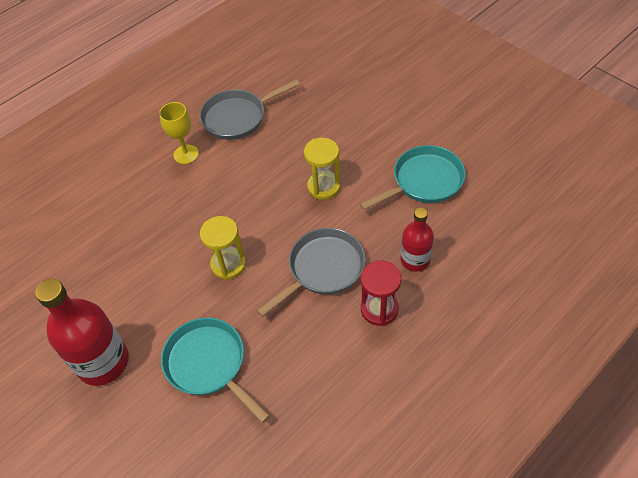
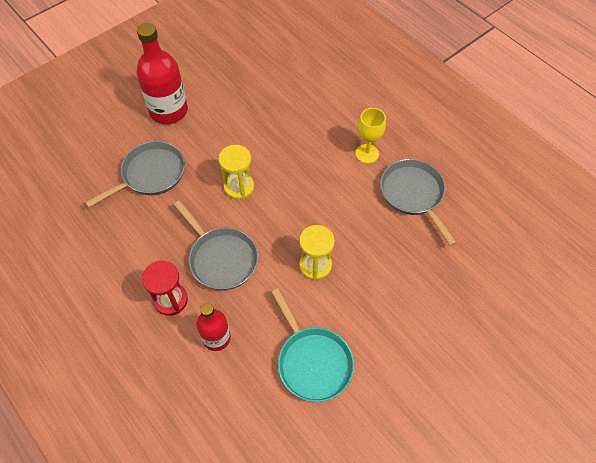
camera: 90 degrees right, 5 degrees up
turquoise pan [161,318,270,423] -> grey pan [85,141,185,208]

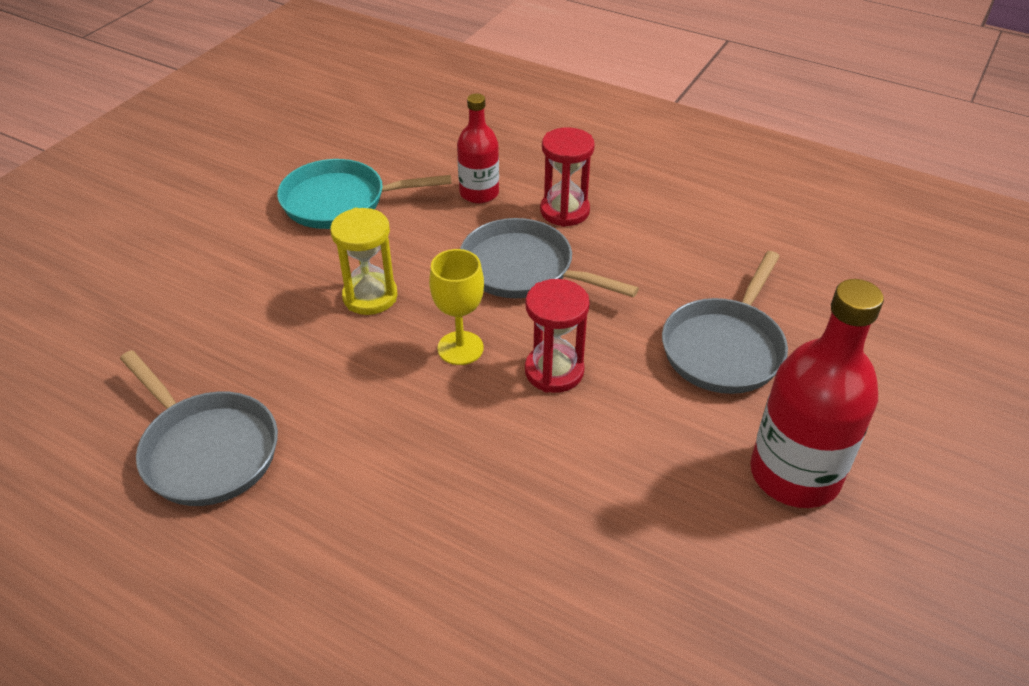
camera: 160 degrees right, 15 degrees down
yellow hourglass [219,145,254,200] -> red hourglass [525,279,590,393]
turquoise pan [271,288,354,402] -> turquoise pan turned 45 degrees counterclockwise [277,159,451,229]
yellow goblet [356,108,386,164] -> yellow goblet moved to [429,249,484,365]

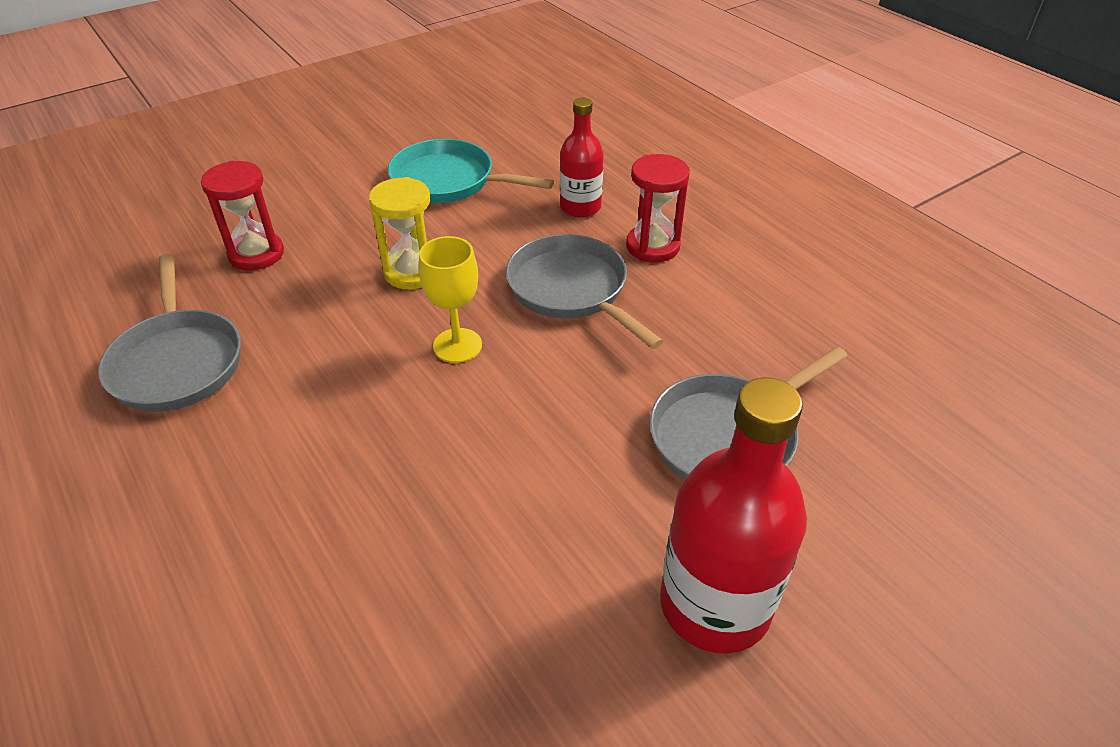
camera: 25 degrees right, 0 degrees up
red hourglass [525,279,590,393] -> red hourglass moved to [201,161,284,270]

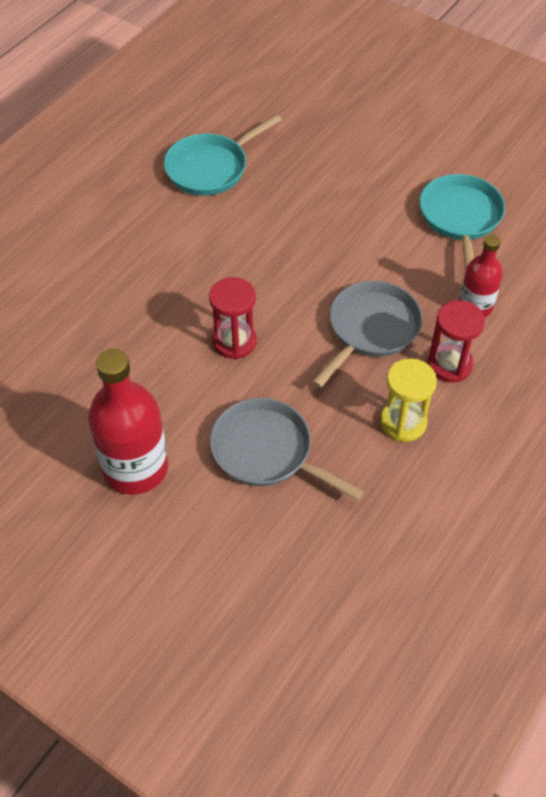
camera: 70 degrees right, 10 degrees up
grey pan [98,254,241,412] -> turquoise pan [164,114,282,196]
red hourglass [201,161,284,270] -> red hourglass moved to [209,277,257,359]
yellow hourglass [369,177,430,289] -> yellow hourglass moved to [380,359,437,442]
yellow goblet [419,236,482,363] -> none

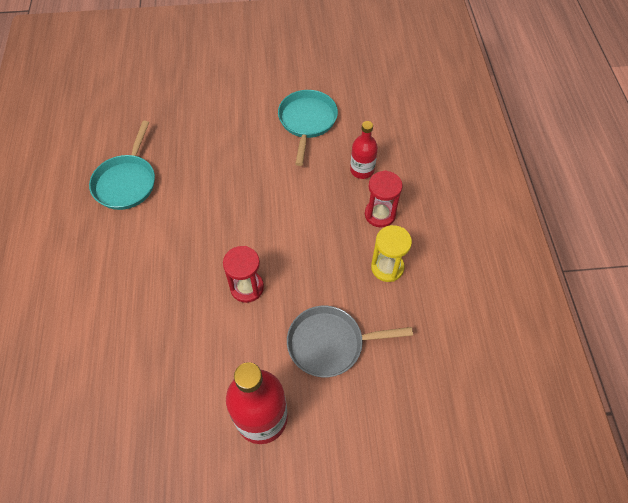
camera: 40 degrees left, 5 degrees up
grey pan [312,281,423,388] -> none
turquoise pan [419,174,505,269] -> turquoise pan turned 45 degrees clockwise [278,90,338,166]

